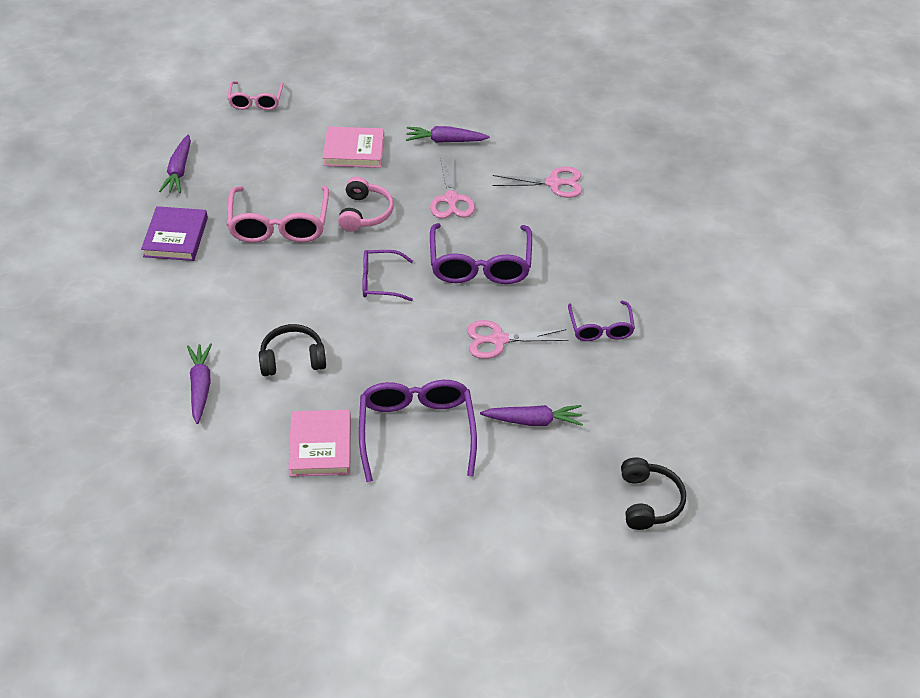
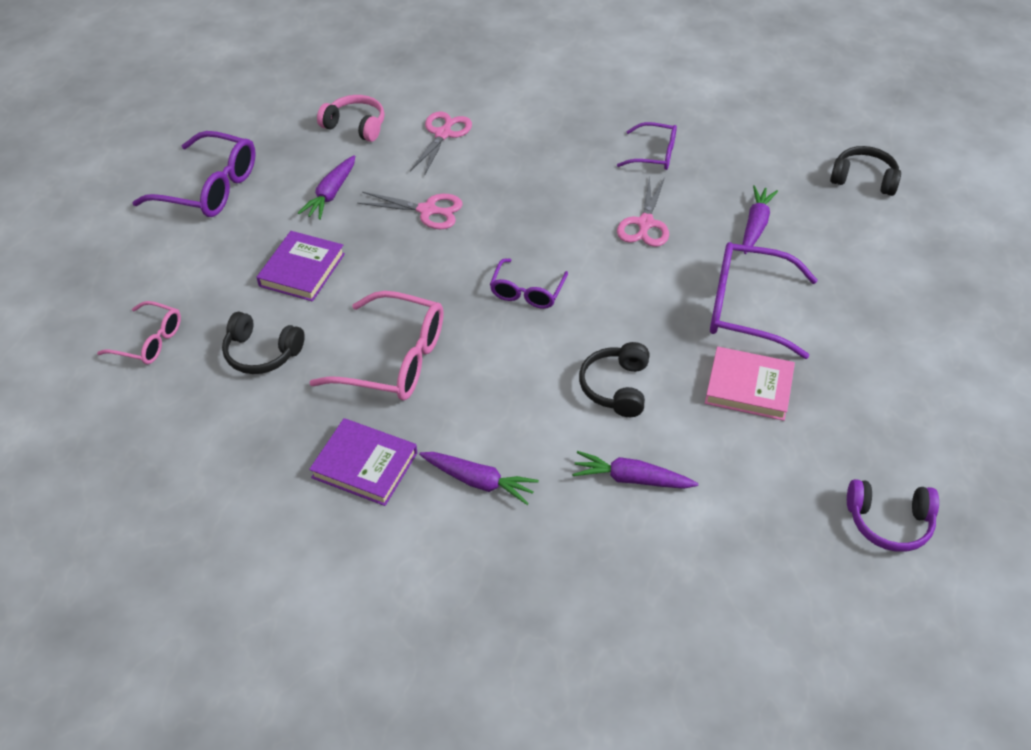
camera: 70 degrees left, 0 degrees up
purple carrot [159,135,191,193] -> purple carrot moved to [419,452,539,505]
pink book [323,127,384,168] -> purple book [256,231,345,302]
pink headphones [338,177,394,231] -> pink headphones moved to [317,95,385,142]
purple glasses [430,223,532,284] -> purple glasses moved to [132,131,256,217]
none -> black headphones [222,312,305,374]
none -> purple headphones [847,479,939,552]

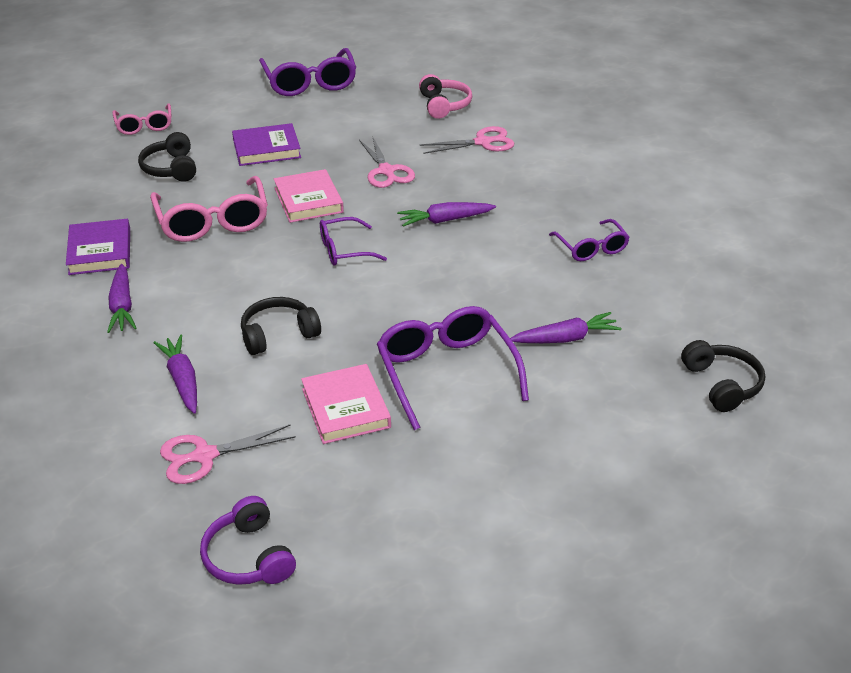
camera: 55 degrees right, 10 degrees down
purple carrot [298,155,355,220] -> purple carrot moved to [397,202,496,227]
pink scissors [617,175,669,247] -> pink scissors moved to [160,425,296,484]
none -> pink book [274,169,344,223]

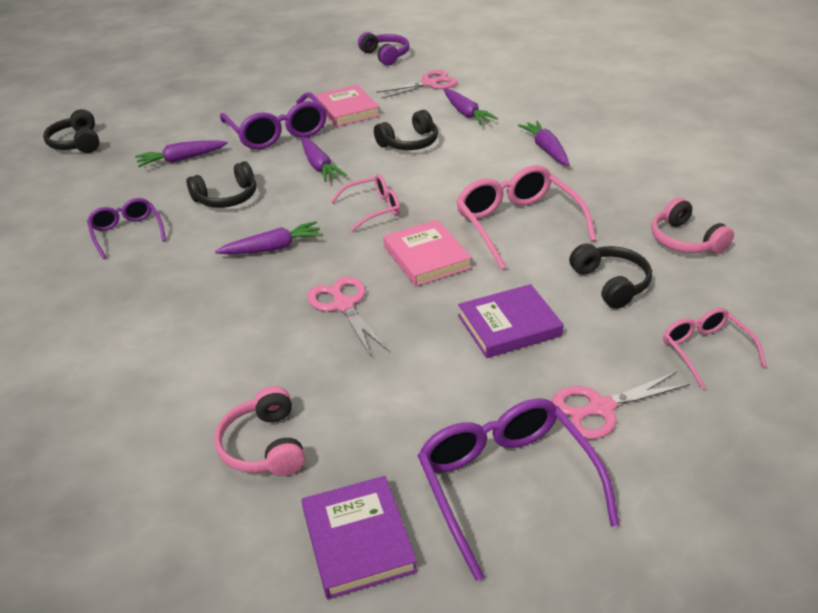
camera: 175 degrees right, 0 degrees up
purple book [66,219,130,275] -> purple book moved to [302,476,417,599]
purple glasses [320,217,387,265] -> pink glasses [331,174,400,232]
pink scissors [419,126,514,154] -> pink scissors moved to [552,372,690,439]
none -> black headphones [187,161,256,208]
none -> purple carrot [302,137,347,182]
none -> pink headphones [651,197,734,254]

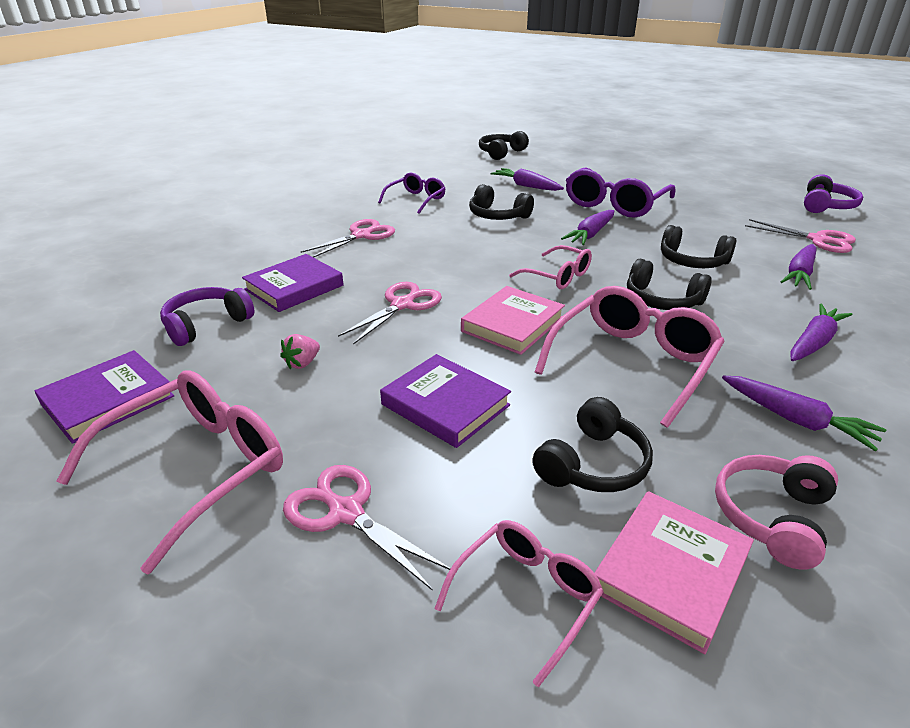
camera: 60 degrees right, 5 degrees down
purple carrot [215,221,323,254] -> purple carrot moved to [722,376,886,451]
pink headphones [215,386,305,476] -> purple headphones [160,287,254,346]
pink book [315,85,380,127] -> pink book moved to [595,491,754,654]
purple glasses [417,399,619,581] -> pink glasses [57,370,283,574]
none -> purple book [242,254,344,312]
none -> pink strawberry [280,334,320,369]
none -> pink scissors [301,219,395,258]
none -> black headphones [627,259,712,310]

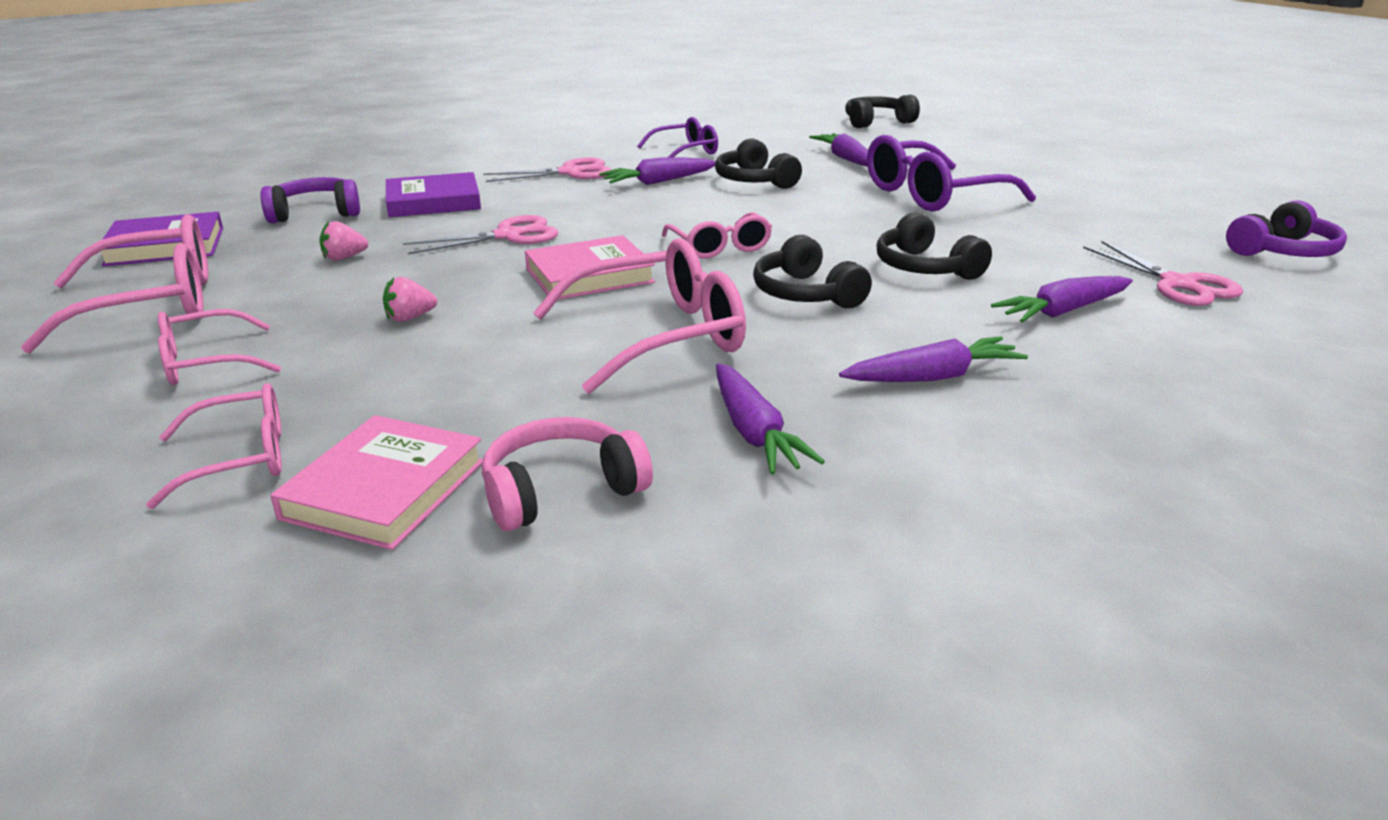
camera: 30 degrees right, 5 degrees down
pink scissors [283,465,451,591] -> pink glasses [158,309,281,385]
purple book [380,354,511,448] -> pink strawberry [383,277,437,322]
black headphones [532,397,653,492] -> none
purple carrot [561,210,614,245] -> purple carrot moved to [599,158,715,185]
pink book [595,491,754,654] -> pink book turned 45 degrees counterclockwise [270,415,483,550]

